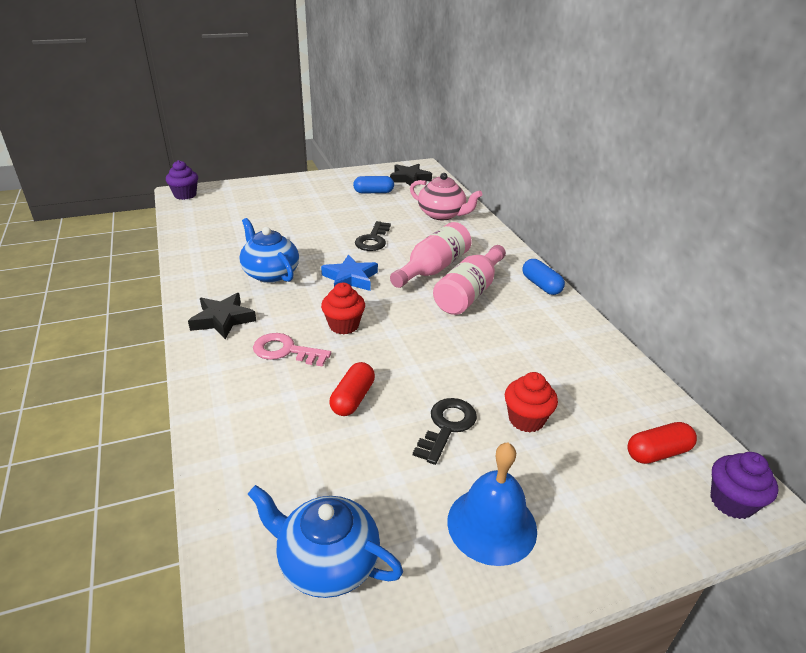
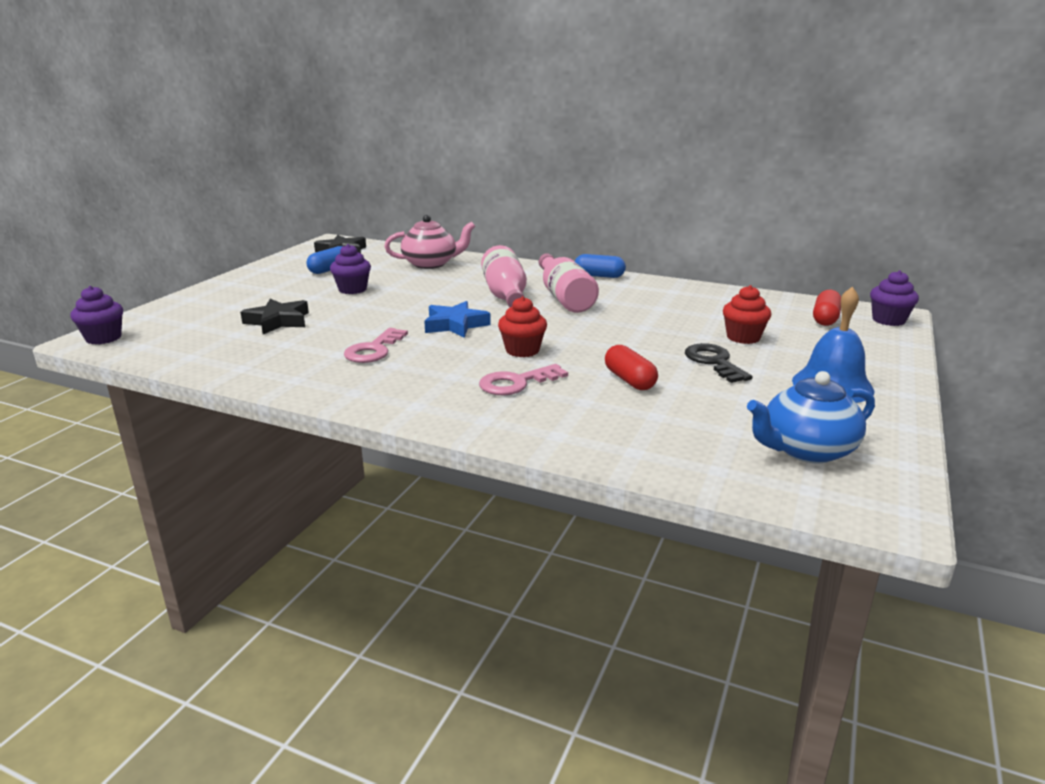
camera: 45 degrees left, 10 degrees down
black star [188,293,256,339] -> black star moved to [240,299,309,334]
blue teapot [239,218,299,283] -> pink key [344,328,408,363]
black key [355,221,391,251] -> none
none -> purple cupcake [330,244,371,294]

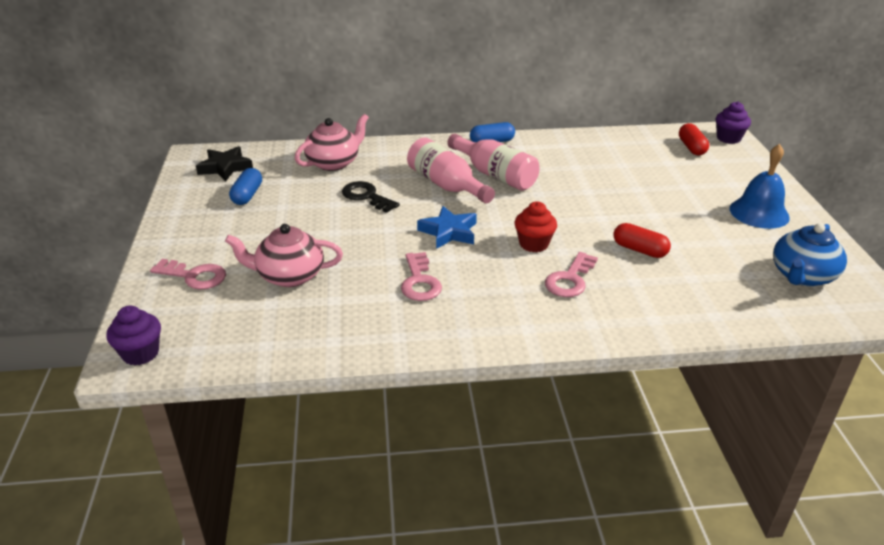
camera: 30 degrees left, 10 degrees up
black star [240,299,309,334] -> pink teapot [225,224,343,287]
purple cupcake [330,244,371,294] -> none
black key [685,343,752,383] -> black key moved to [342,181,400,213]
red cupcake [723,285,772,344] -> none
none -> pink key [150,259,226,290]

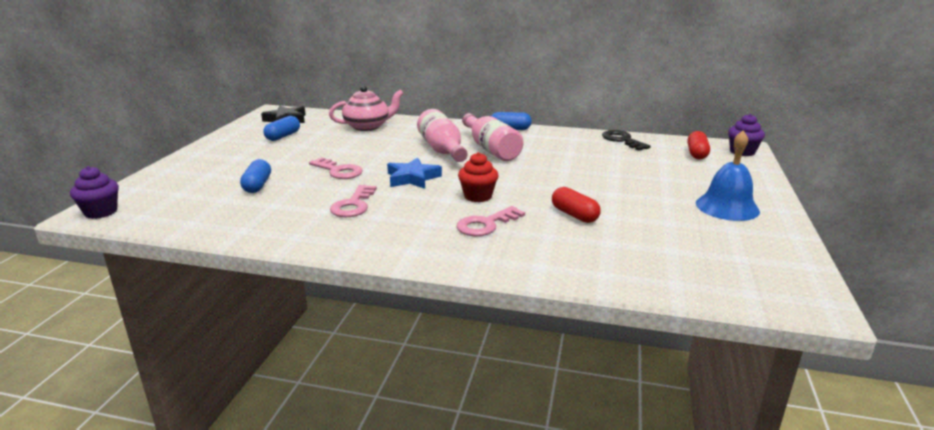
camera: 20 degrees right, 10 degrees down
pink key [150,259,226,290] -> pink key moved to [309,157,363,179]
pink teapot [225,224,343,287] -> blue capsule [240,159,271,193]
black key [342,181,400,213] -> black key moved to [602,130,651,151]
blue teapot [773,223,847,286] -> none

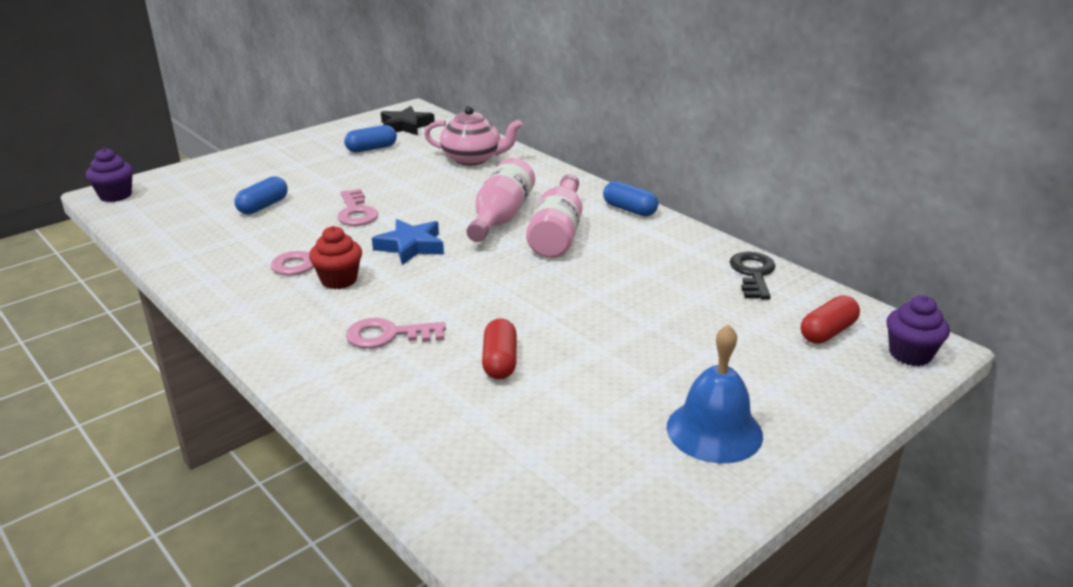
camera: 35 degrees right, 5 degrees up
red cupcake [458,152,499,202] -> red cupcake moved to [309,226,362,289]

